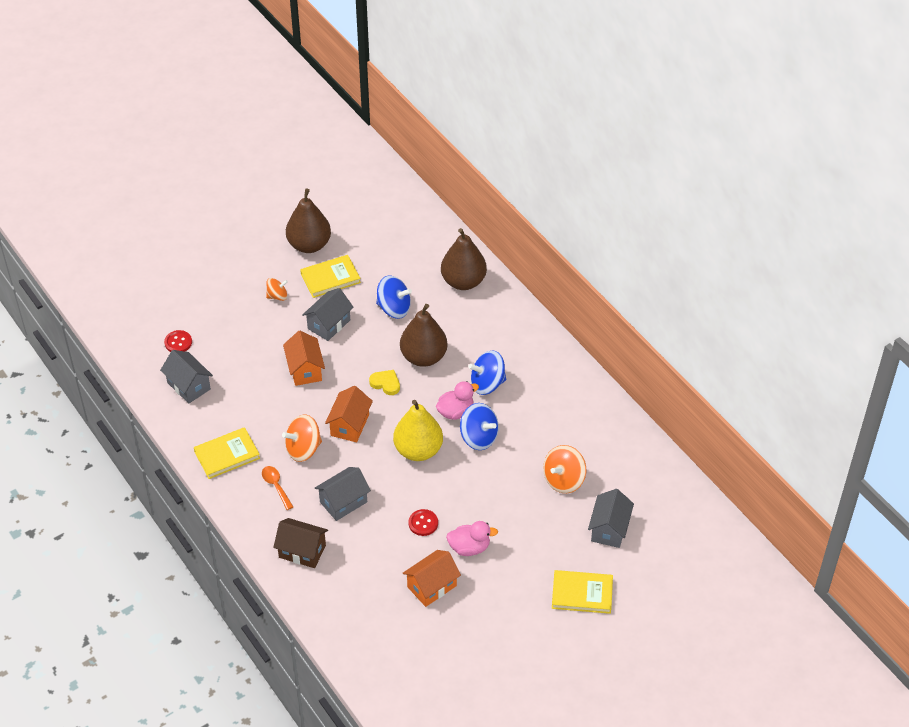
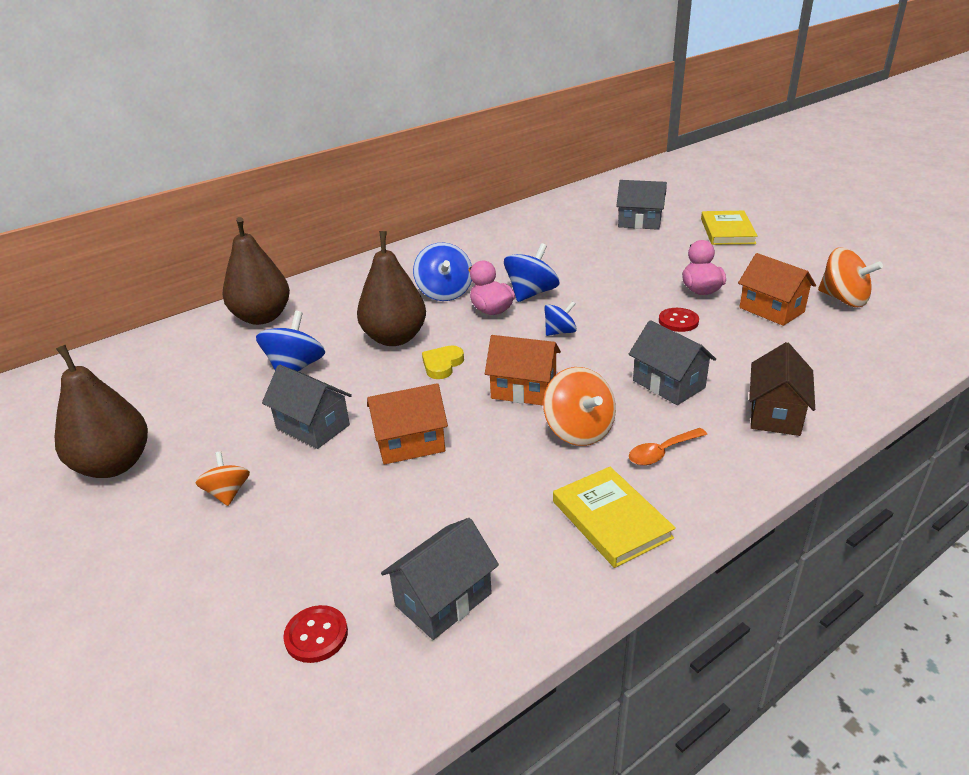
camera: 90 degrees left, 15 degrees down
yellow book [300,255,361,298] -> none
yellow pear [393,400,443,461] -> blue spinning top [544,301,577,336]
orange spinning top [543,445,586,493] -> orange spinning top moved to [818,247,883,307]

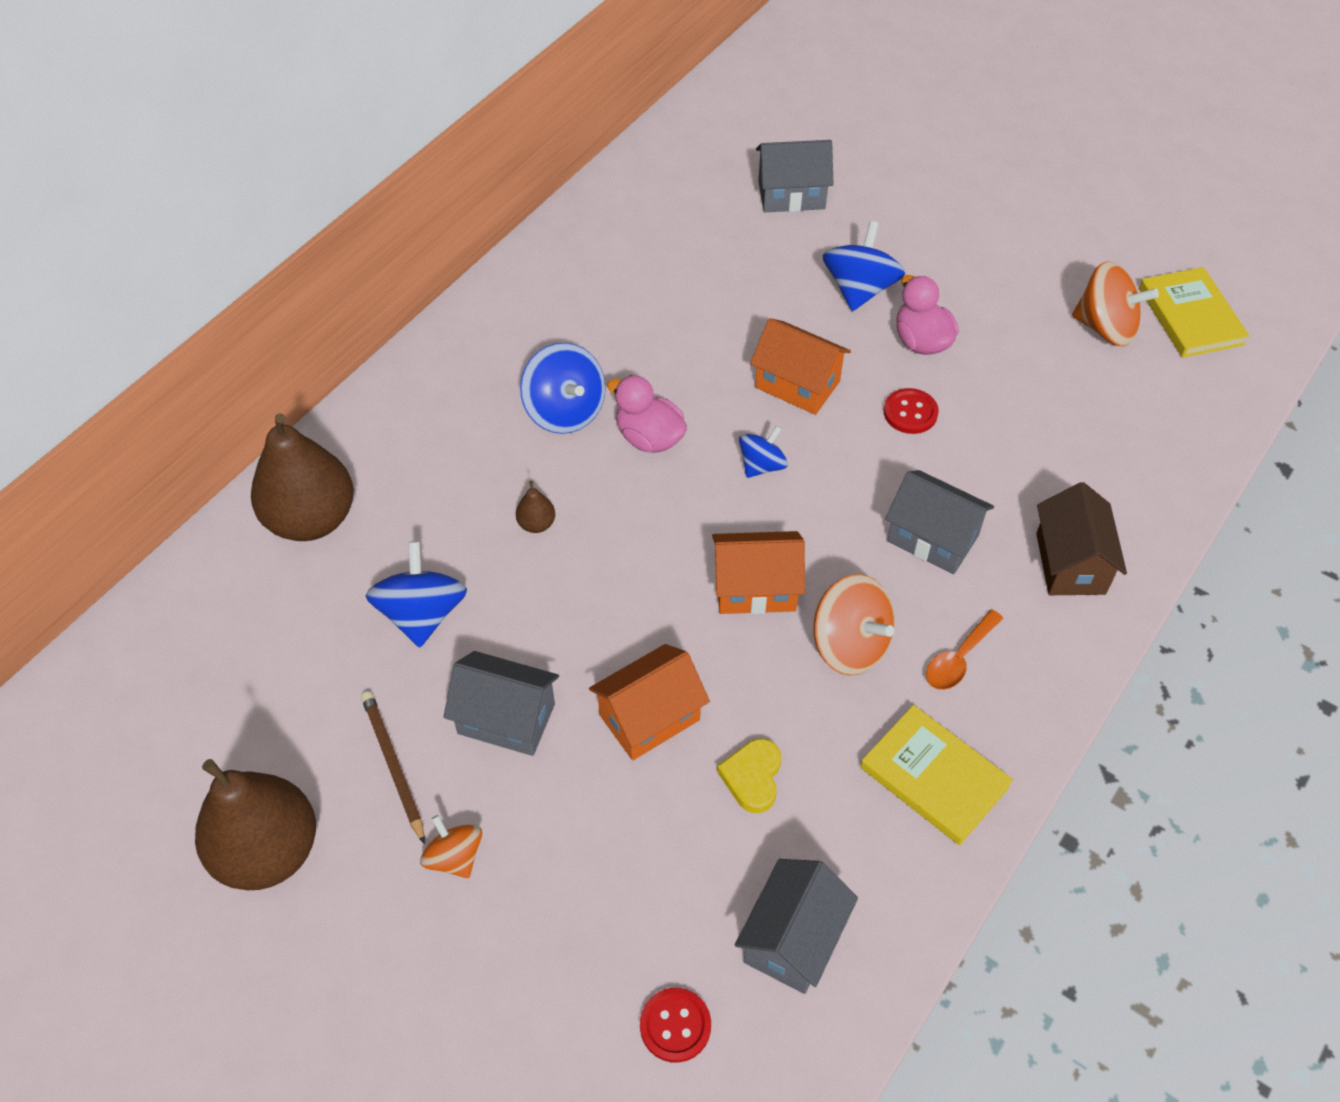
camera: 20 degrees left, 20 degrees up
brown pear [357,231,426,346] -> brown pear [516,481,555,533], size x0.40
yellow heart [422,345,464,379] -> yellow heart moved to [717,739,781,813]
blue spinning top [504,243,560,302] -> blue spinning top moved to [823,221,905,311]
yellow book [701,211,758,245] -> yellow book moved to [1139,267,1249,358]
orange house [738,253,816,326] -> orange house moved to [750,318,851,415]
none -> brown pencil [361,691,425,844]

